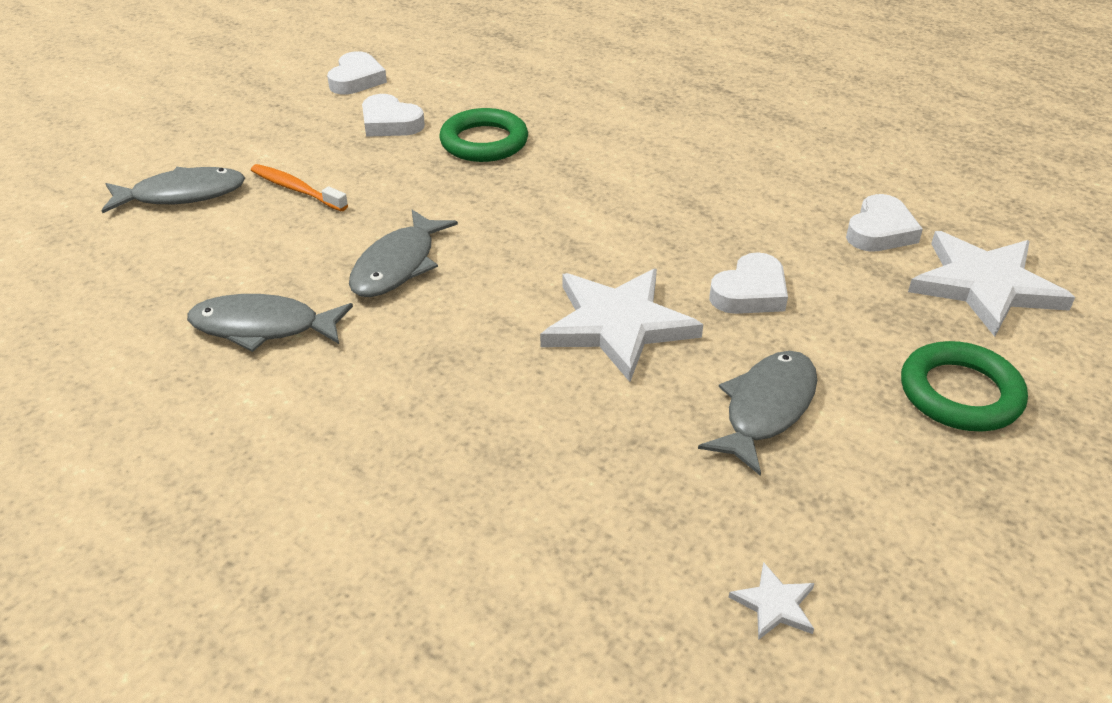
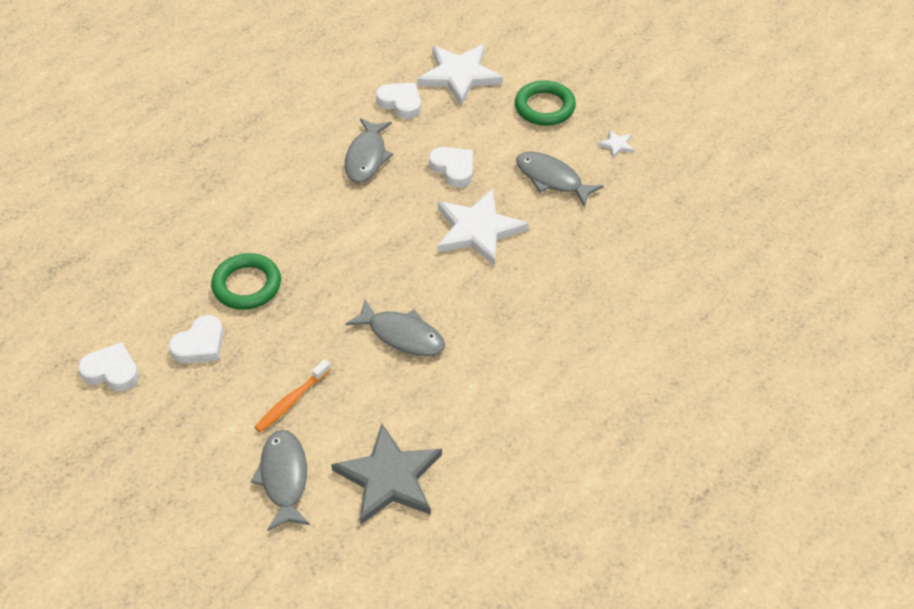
camera: 85 degrees left, 10 degrees up
grey fish [187,294,353,352] -> grey fish moved to [345,118,393,183]
white star [728,562,815,640] -> white star moved to [597,130,634,158]
none -> grey star [331,424,442,524]

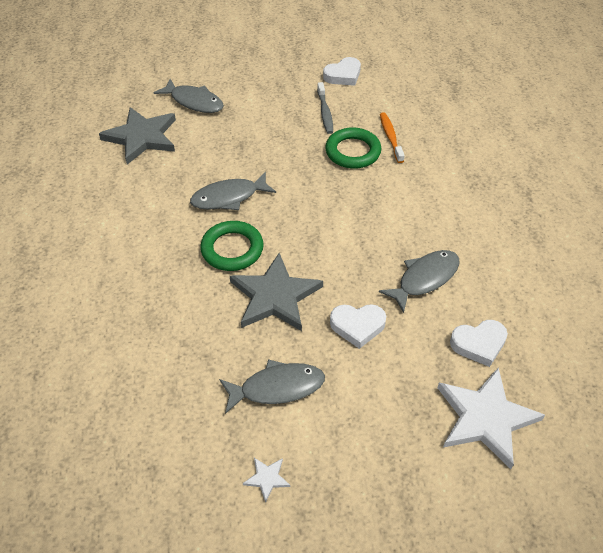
camera: 130 degrees right, 0 degrees up
white heart [169,315,224,363] -> grey toothbrush [317,82,333,134]
orange toothbrush [255,359,331,432] -> orange toothbrush moved to [380,112,405,163]
grey fish [345,118,393,183] -> grey fish turned 90 degrees clockwise [379,250,460,313]
white star [437,189,529,266] -> grey star [230,253,323,331]
green ring [515,80,576,126] -> green ring moved to [200,221,264,271]

